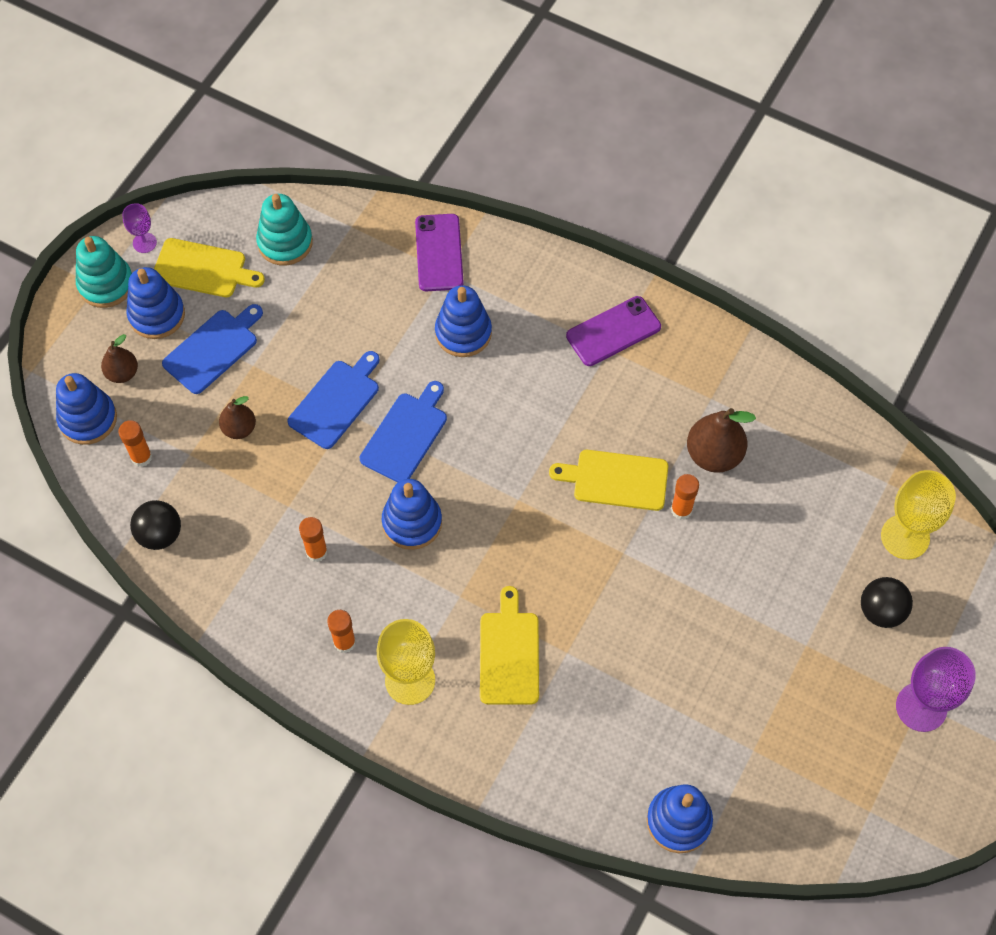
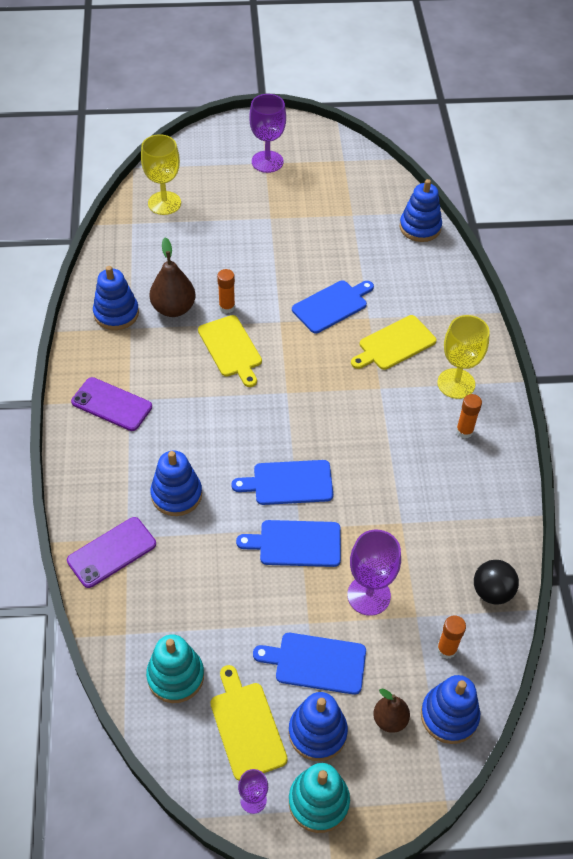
camera: 125 degrees left, 10 degrees down
brown pear [219,396,256,439] -> purple goblet [347,530,401,616]
orange glue stick [299,517,328,562] -> none
blue stacking toy [382,479,442,550] -> blue stacking toy moved to [93,266,139,330]
black ball [861,577,913,628] -> none
none -> blue cutting board [292,280,374,333]

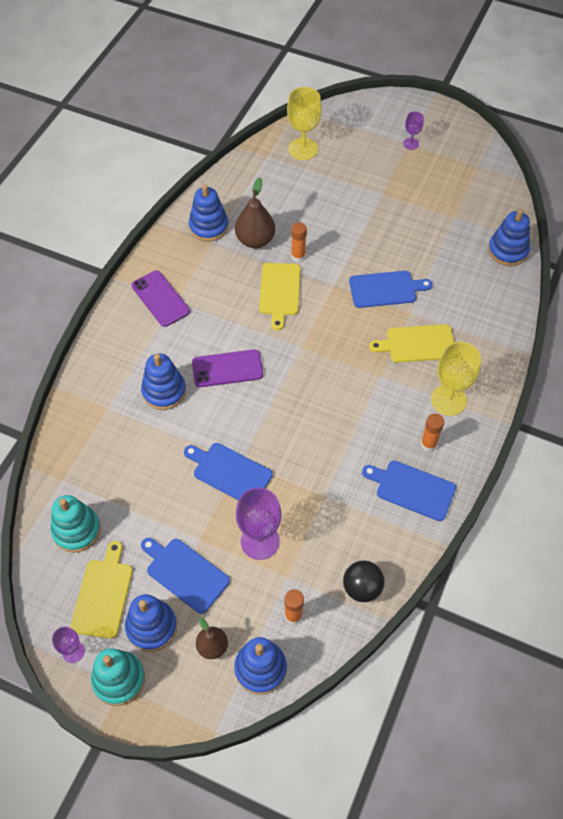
camera: 30 degrees right, 5 degrees up
purple phone [67,517,156,588] -> purple phone moved to [192,349,263,387]
blue cutting board [231,460,333,505] -> blue cutting board moved to [362,461,456,521]
purple goblet [249,94,286,173] -> purple goblet [403,111,424,150], size x0.54

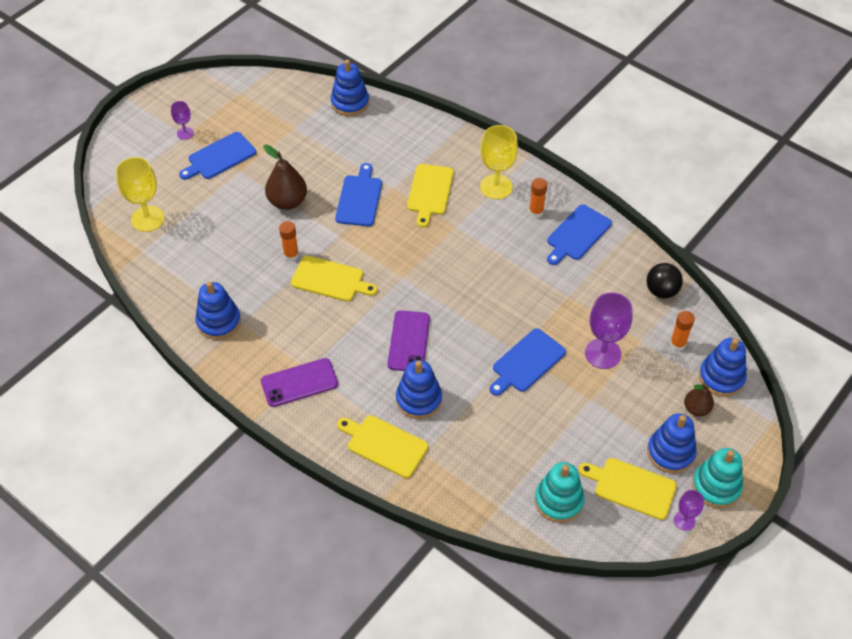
camera: 75 degrees left, 5 degrees down
blue cutting board [141,538,230,614] -> blue cutting board moved to [179,132,256,180]
brown pear [235,178,275,248] -> brown pear moved to [263,145,307,210]
none -> yellow cutting board [337,415,429,478]

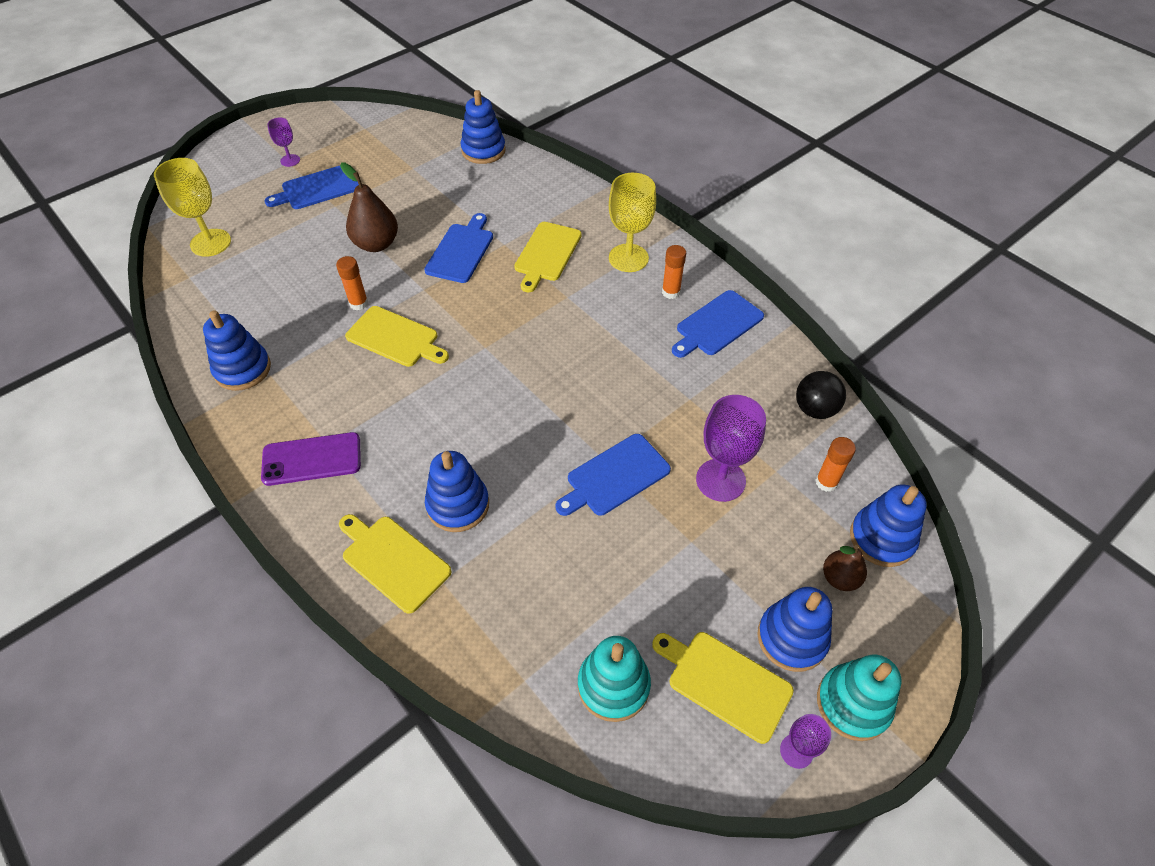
camera: 10 degrees right, 0 degrees up
purple phone [388,310,430,371] -> none

